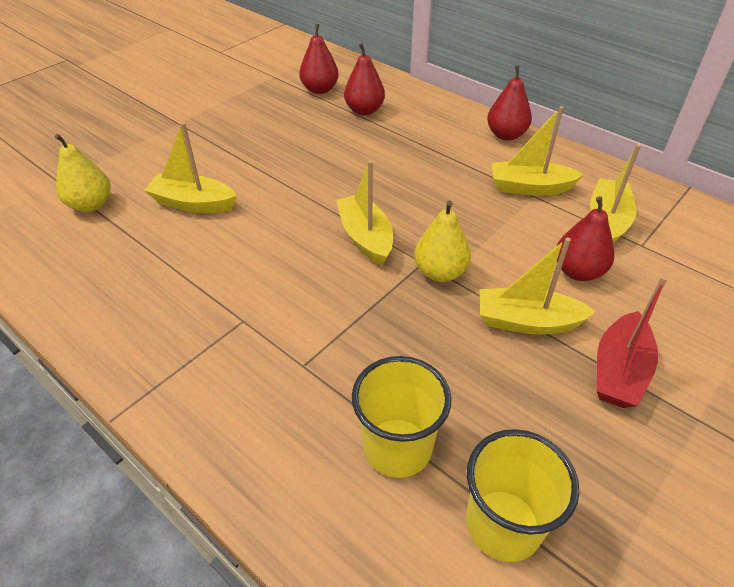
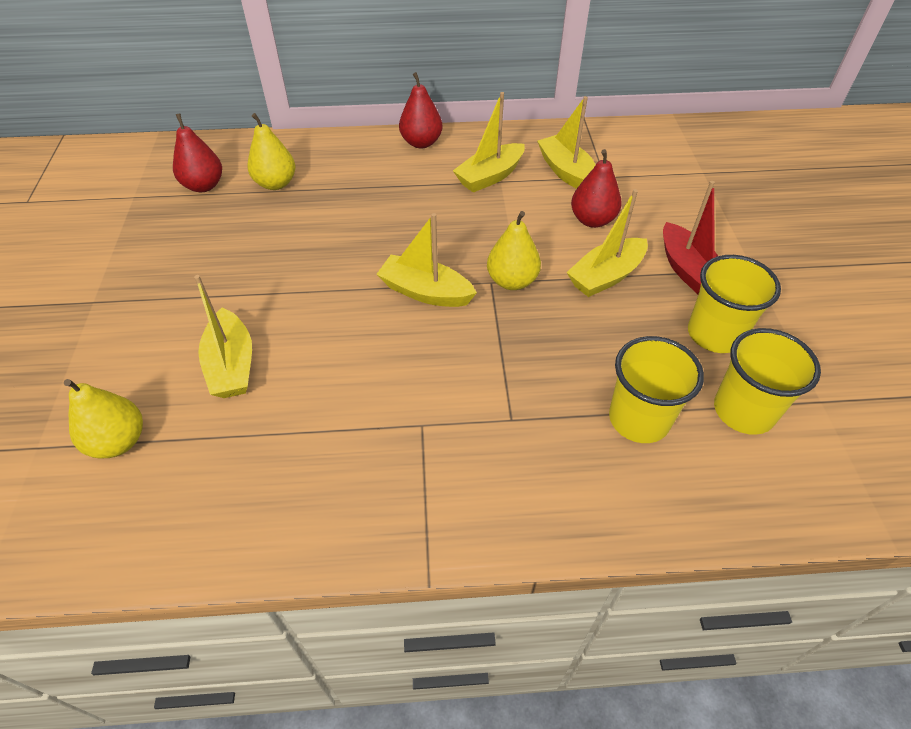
camera: 45 degrees left, 5 degrees up
yellow boat [144,122,237,213] -> yellow boat turned 75 degrees counterclockwise [194,275,252,398]
red pear [344,43,385,115] -> yellow pear [247,113,295,190]
none -> yellow cup [688,255,781,353]

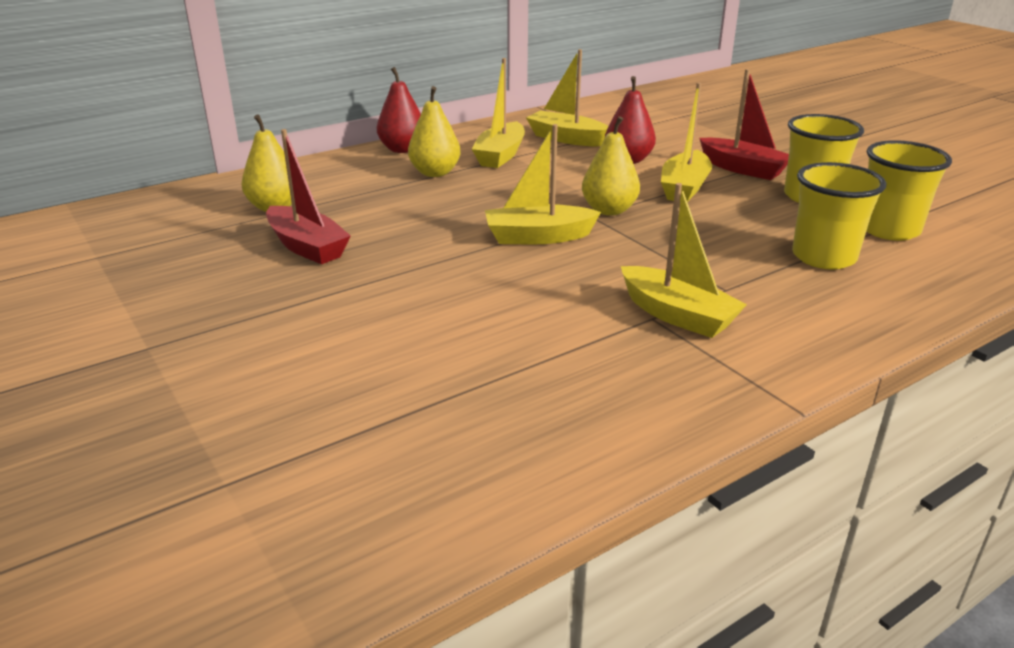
camera: 30 degrees left, 20 degrees down
yellow pear [64,379,143,459] -> yellow pear moved to [408,86,460,177]
red pear [173,113,222,192] -> none
yellow boat [194,275,252,398] -> yellow boat moved to [621,183,747,338]
none -> red boat [266,129,351,264]

